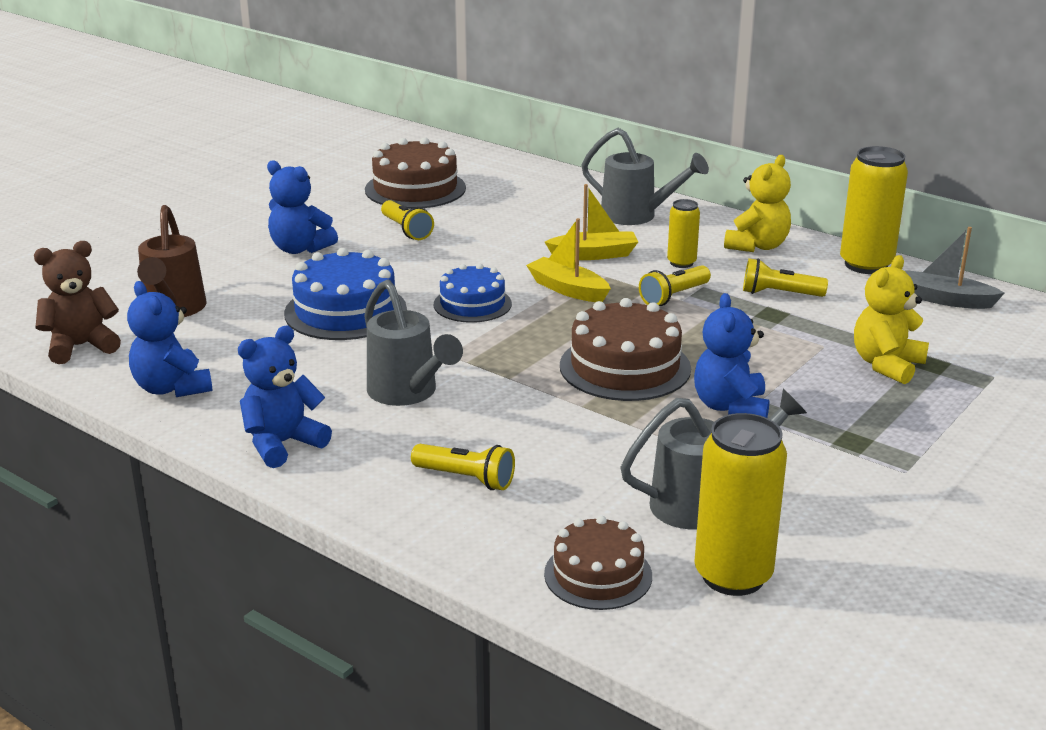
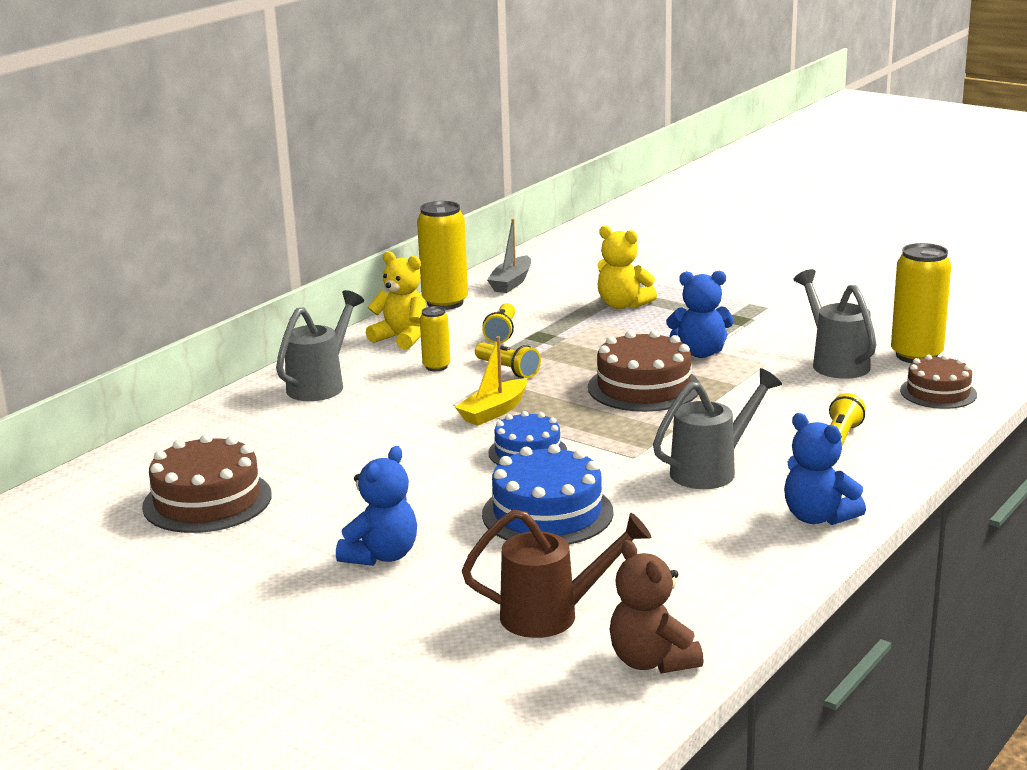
camera: 90 degrees left, 5 degrees down
blue teddy bear [127,281,212,397] -> none
yellow flashlight [381,200,434,240] -> none
yellow boat [545,184,638,260] -> none

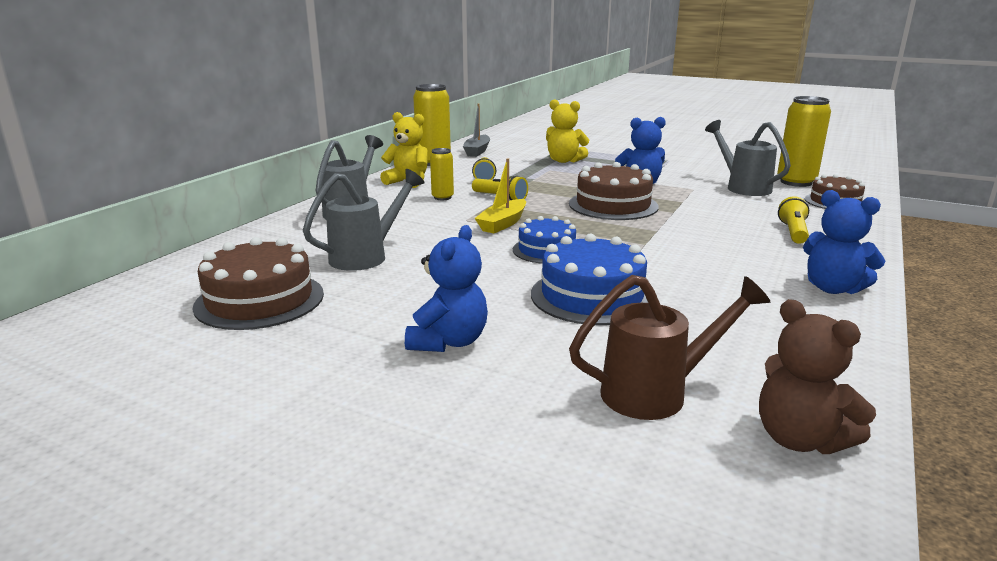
camera: 10 degrees left, 0 degrees up
grey watering can [653,368,782,489] -> grey watering can moved to [303,169,424,271]

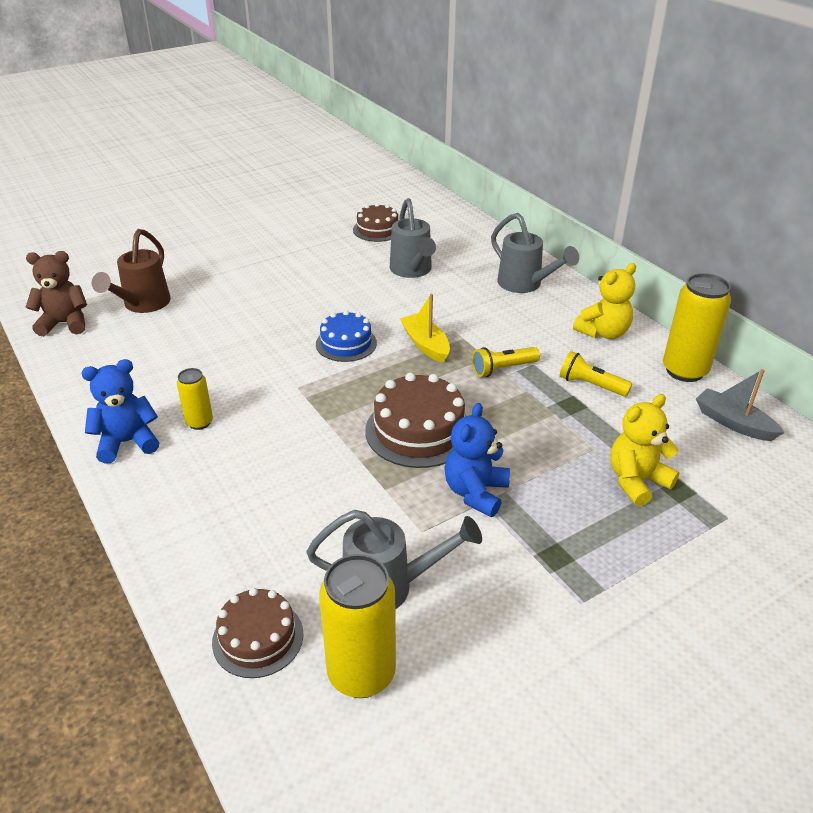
camera: 120 degrees right, 15 degrees up
brown cake [192,237,324,330] -> brown cake [353,203,398,242], size x0.65
blue teddy bear [405,225,488,352] -> none
yellow can [430,148,454,200] -> yellow can moved to [177,368,213,430]
blue cake [531,233,648,325] -> none
yellow flashlight [778,196,809,244] -> none

